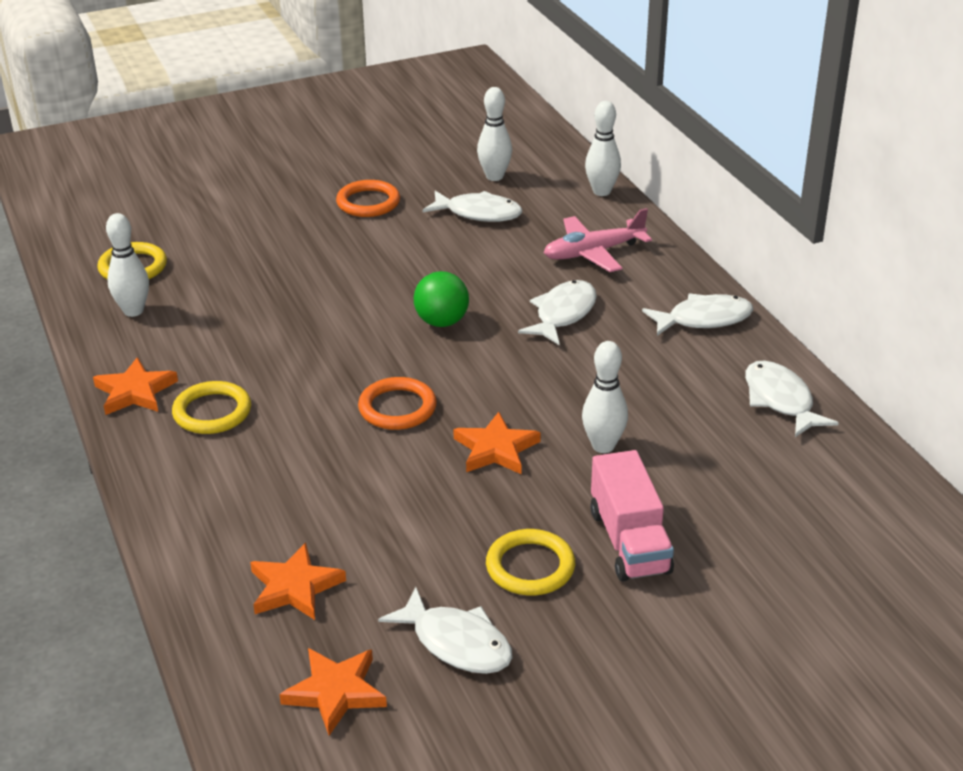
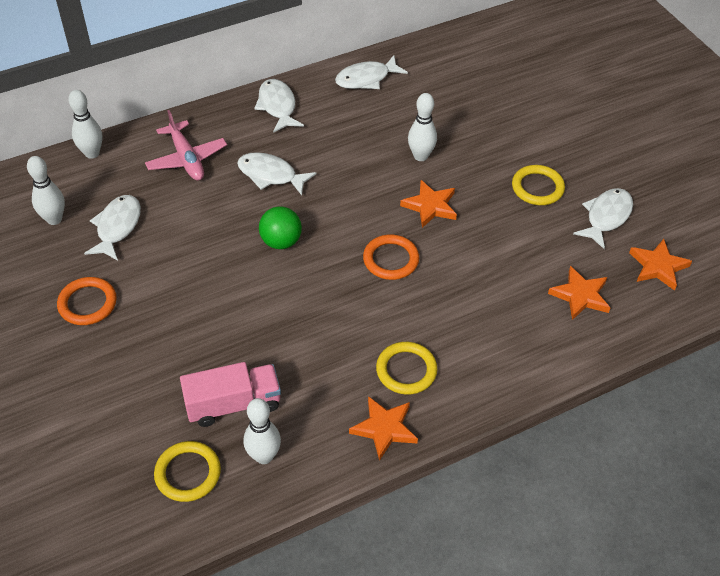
camera: 95 degrees left, 15 degrees up
pink truck [590,450,674,582] -> pink truck moved to [180,362,281,427]

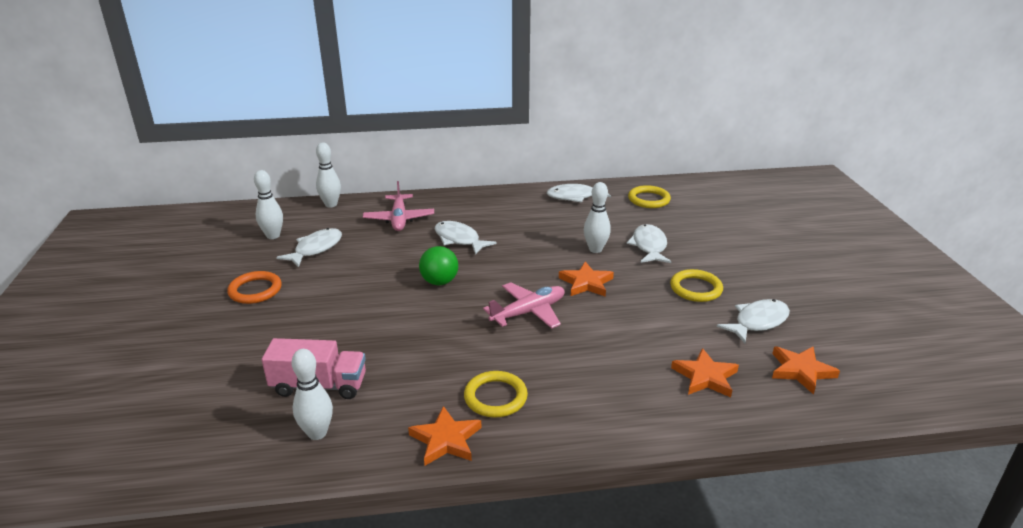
camera: 20 degrees right, 20 degrees down
yellow ring [154,441,221,502] -> yellow ring moved to [628,185,671,208]
white fish [254,79,304,133] -> white fish moved to [627,224,671,263]
orange ring [363,235,419,280] -> pink plane [483,282,565,328]

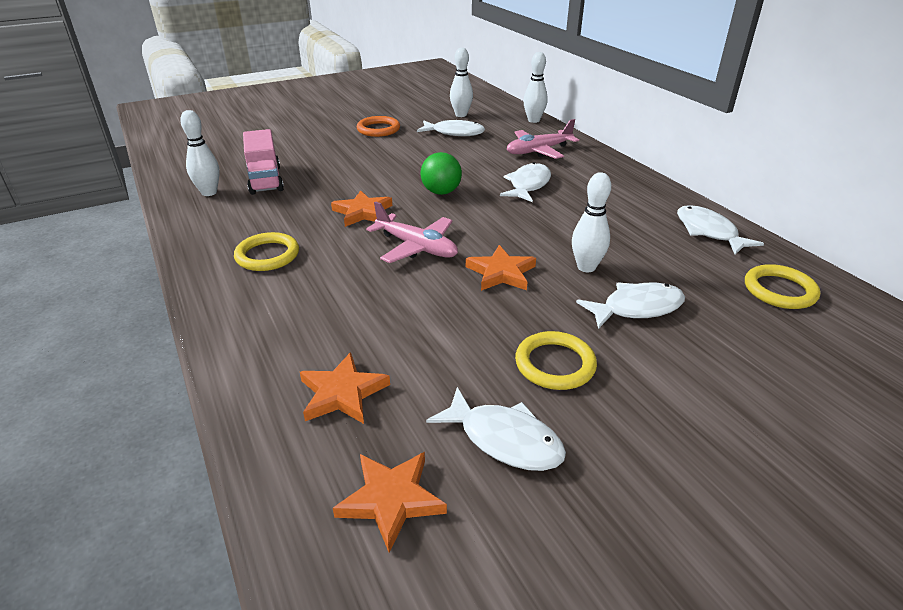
camera: 70 degrees right, 5 degrees up
orange star [408,406,481,466] -> orange star moved to [331,190,392,227]

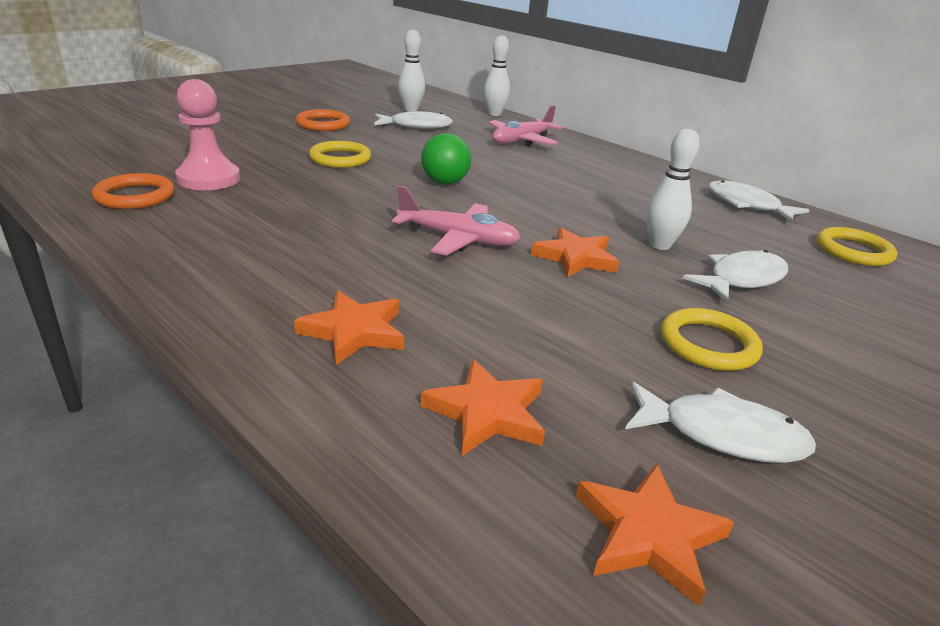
camera: 20 degrees left, 5 degrees down
white bowling pin [180,110,220,196] -> orange ring [92,173,174,209]
yellow ring [234,232,299,271] -> yellow ring moved to [309,141,371,168]
pink truck [243,129,284,195] -> pink pawn [175,79,240,190]
orange star [331,190,392,227] -> orange star moved to [294,291,404,365]
white fish [500,162,551,202] -> none

